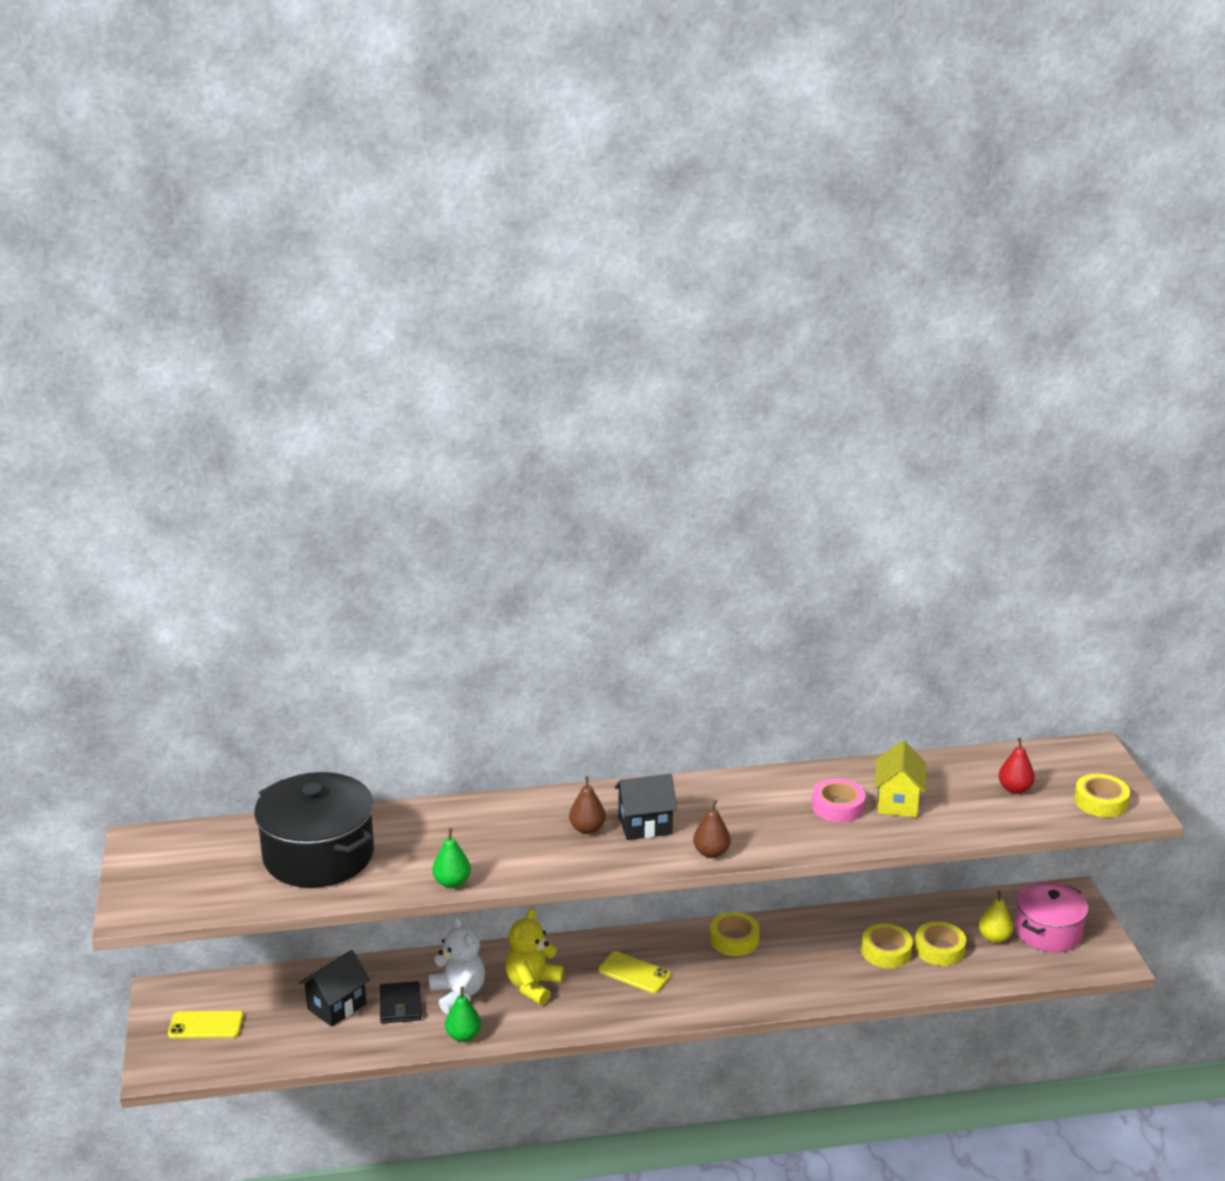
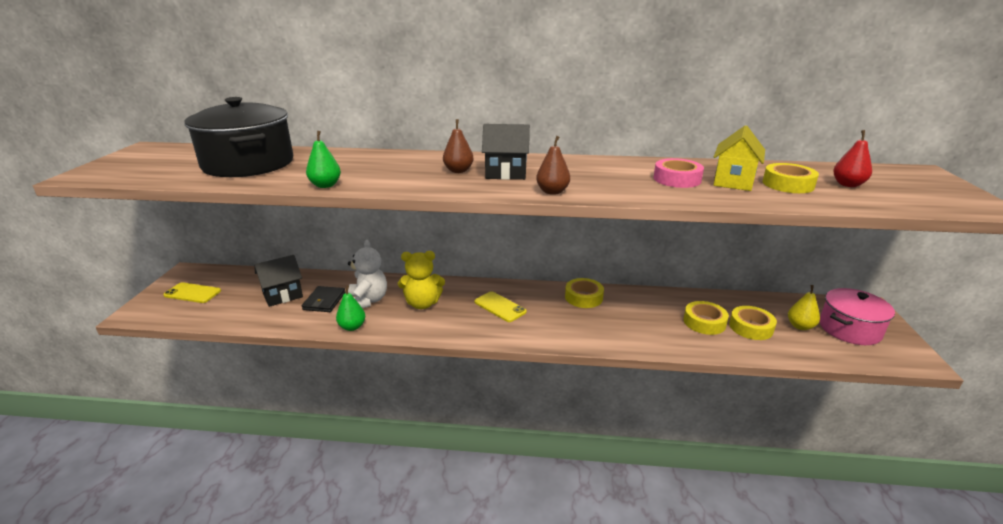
camera: 15 degrees right, 0 degrees up
yellow teddy bear [505,908,564,1005] -> yellow teddy bear turned 135 degrees counterclockwise [398,251,445,309]
yellow tape [1074,774,1130,818] -> yellow tape moved to [762,163,819,193]

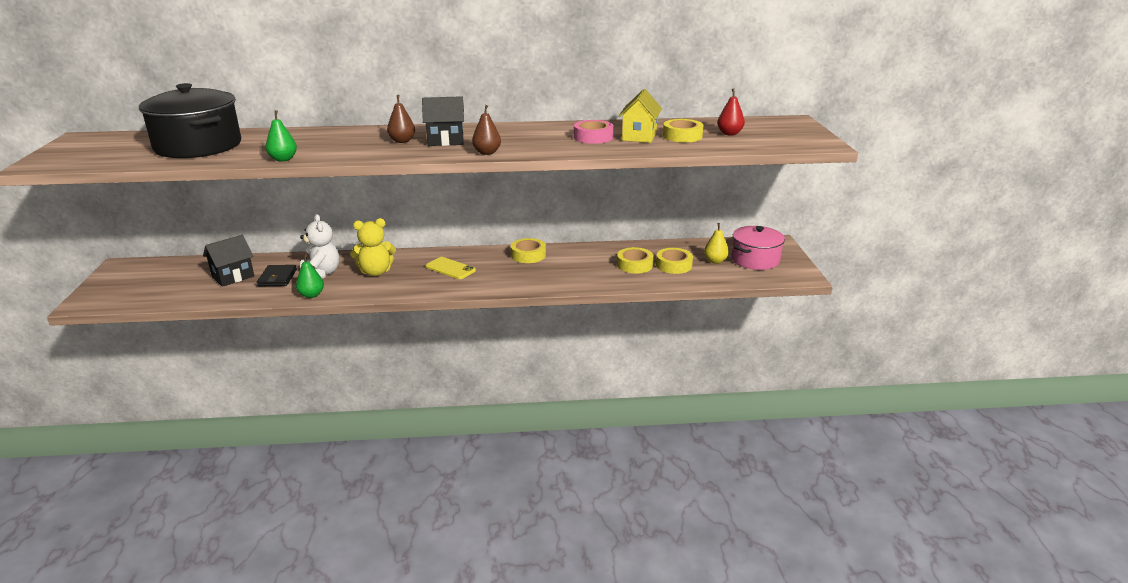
camera: 10 degrees left, 0 degrees up
yellow phone [163,282,221,303] -> none

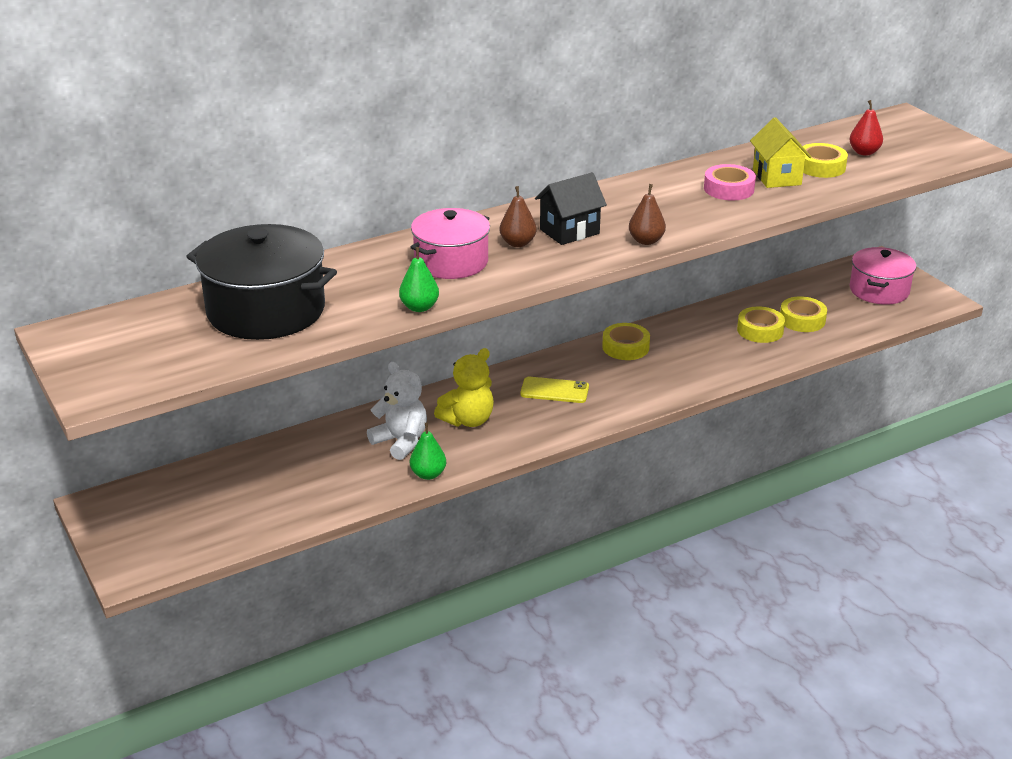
camera: 25 degrees left, 5 degrees up
black house [203,235,254,287] -> none
black wallet [257,265,297,286] -> none
yellow pear [704,223,729,264] -> none
none -> pink pot [411,208,490,279]

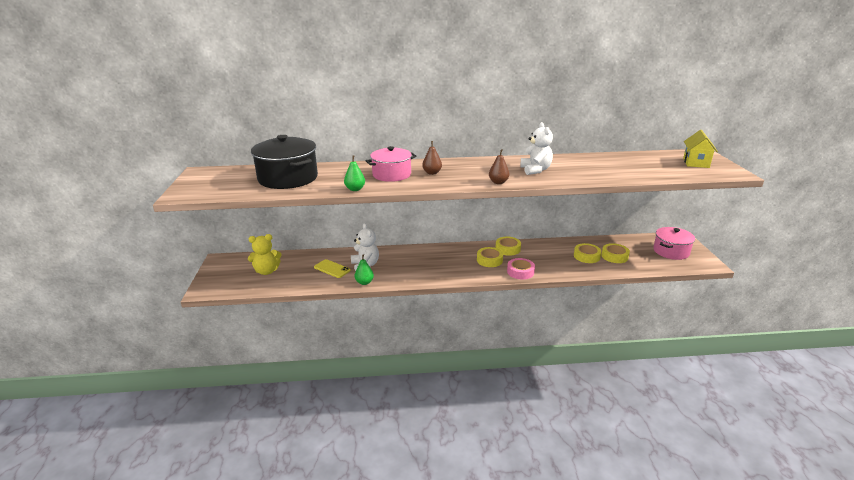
camera: 25 degrees right, 5 degrees down
yellow teddy bear [434,348,494,427] -> yellow teddy bear moved to [248,234,282,275]
yellow phone [520,377,589,403] -> yellow phone moved to [314,259,351,278]
black house [535,172,607,245] -> none
pink tape [704,164,756,200] -> pink tape moved to [507,258,535,280]
yellow house [750,117,811,188] -> yellow house moved to [683,130,718,168]
yellow tape [803,143,848,178] -> yellow tape moved to [477,247,503,267]
red pear [849,100,883,156] -> none
none -> white teddy bear [520,122,553,175]

